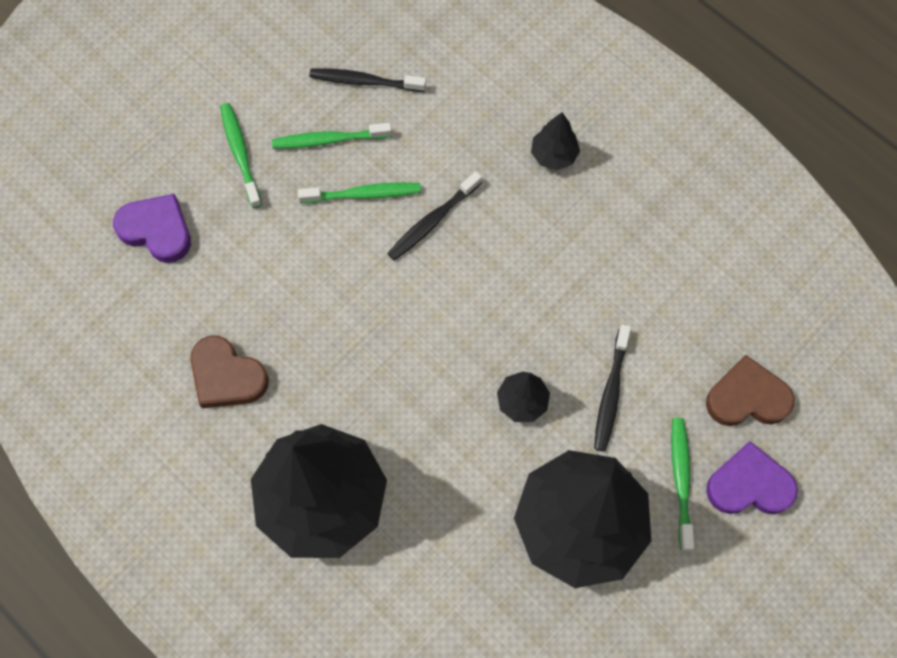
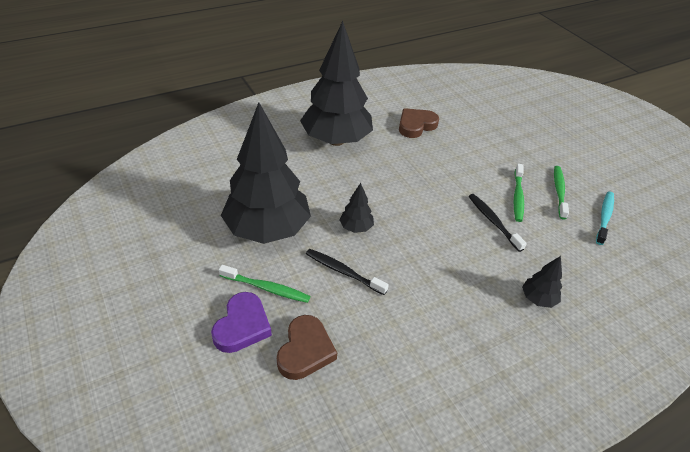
camera: 105 degrees right, 25 degrees down
purple heart [113,194,191,263] -> none
green toothbrush [220,103,262,208] -> none
black toothbrush [309,68,426,92] -> turquoise toothbrush [596,191,614,245]

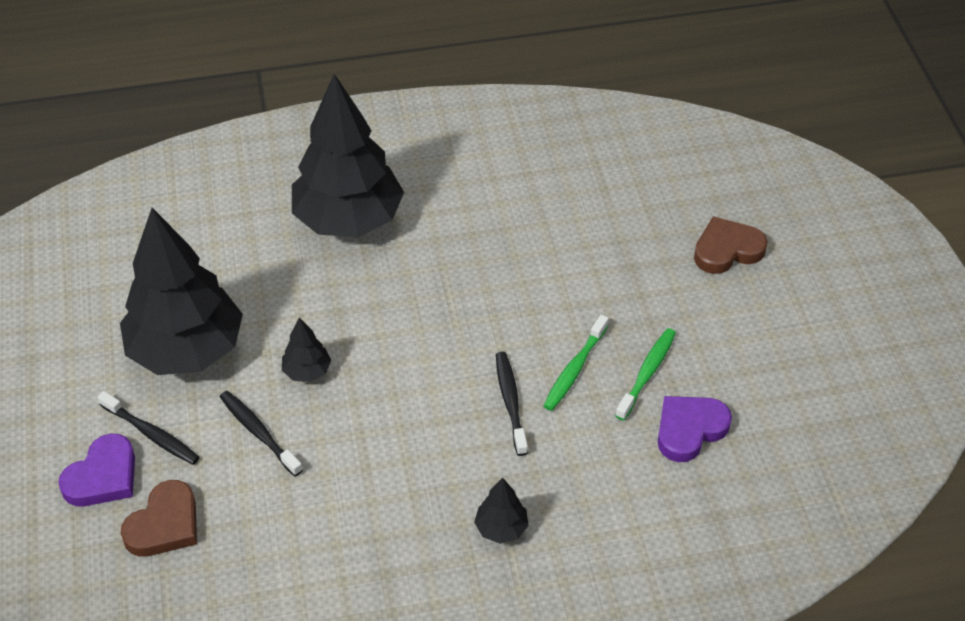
camera: 20 degrees right, 5 degrees up
green toothbrush [219,265,310,303] -> black toothbrush [97,391,200,465]
brown heart [399,108,439,138] -> brown heart moved to [694,216,768,274]
turquoise toothbrush [596,191,614,245] -> purple heart [658,396,732,462]

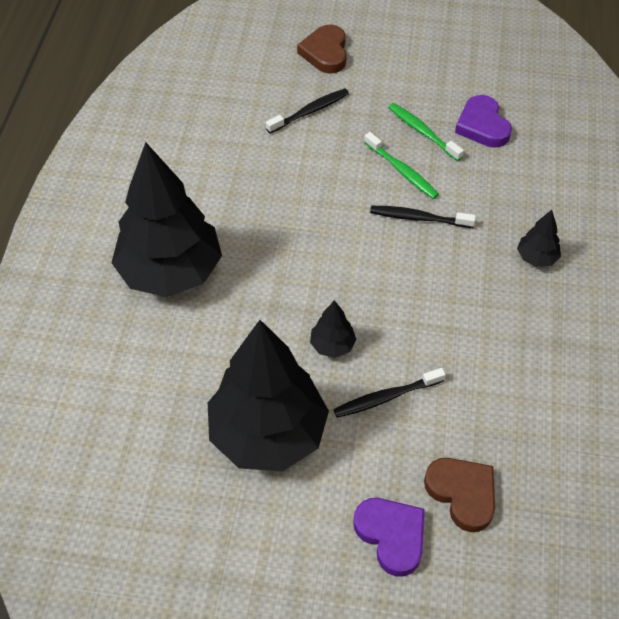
camera: 70 degrees left, 5 degrees up
black toothbrush [97,391,200,465] -> black toothbrush moved to [266,88,349,134]

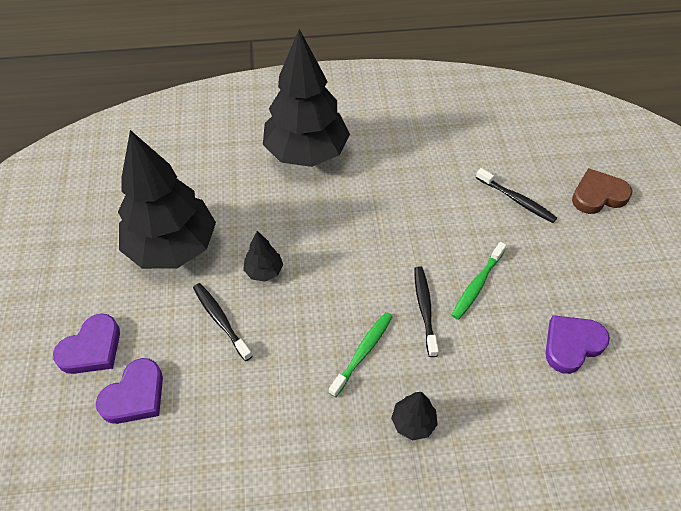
camera: 75 degrees right, 0 degrees up
green toothbrush [388,103,464,161] -> green toothbrush moved to [329,312,393,397]
brown heart [424,458,495,532] -> purple heart [96,358,163,424]

